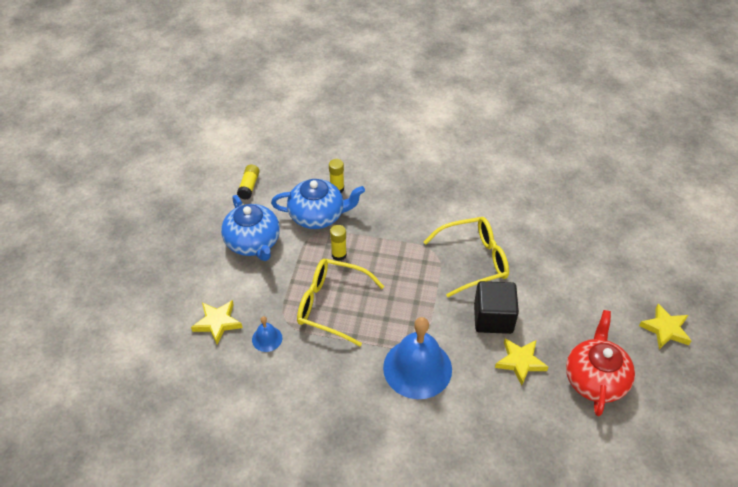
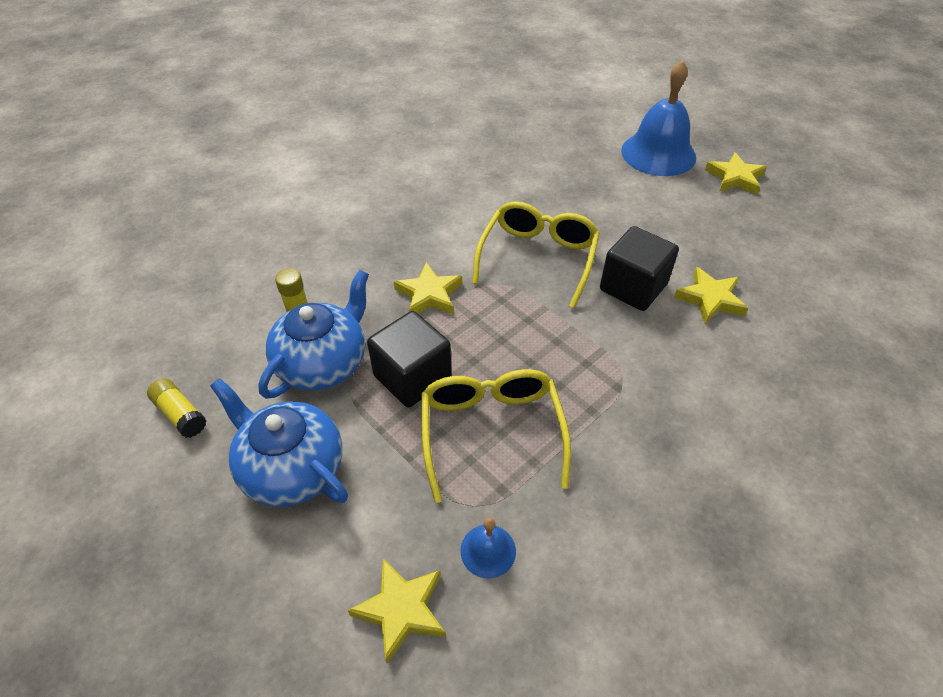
camera: 55 degrees left, 0 degrees up
blue teapot [221,195,280,261] -> blue teapot turned 150 degrees counterclockwise [210,378,348,507]
yellow glasses [297,259,384,346] -> yellow glasses turned 120 degrees clockwise [421,369,571,503]
yellow glue stick [330,225,347,261] -> black cube [367,311,452,408]
blue bell [383,317,452,399] -> blue bell moved to [621,60,696,176]
red teapot [566,310,635,416] -> none
none -> yellow star [394,262,462,314]

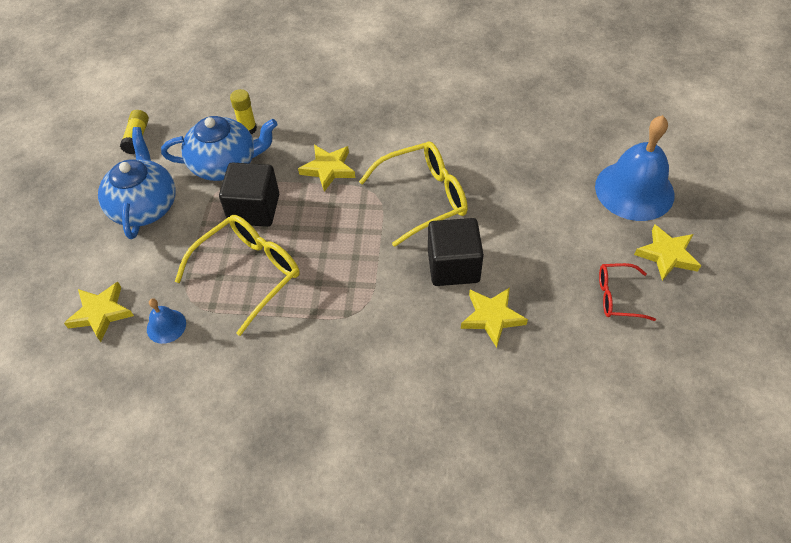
camera: 50 degrees right, 5 degrees up
none -> red glasses [599,263,656,321]

